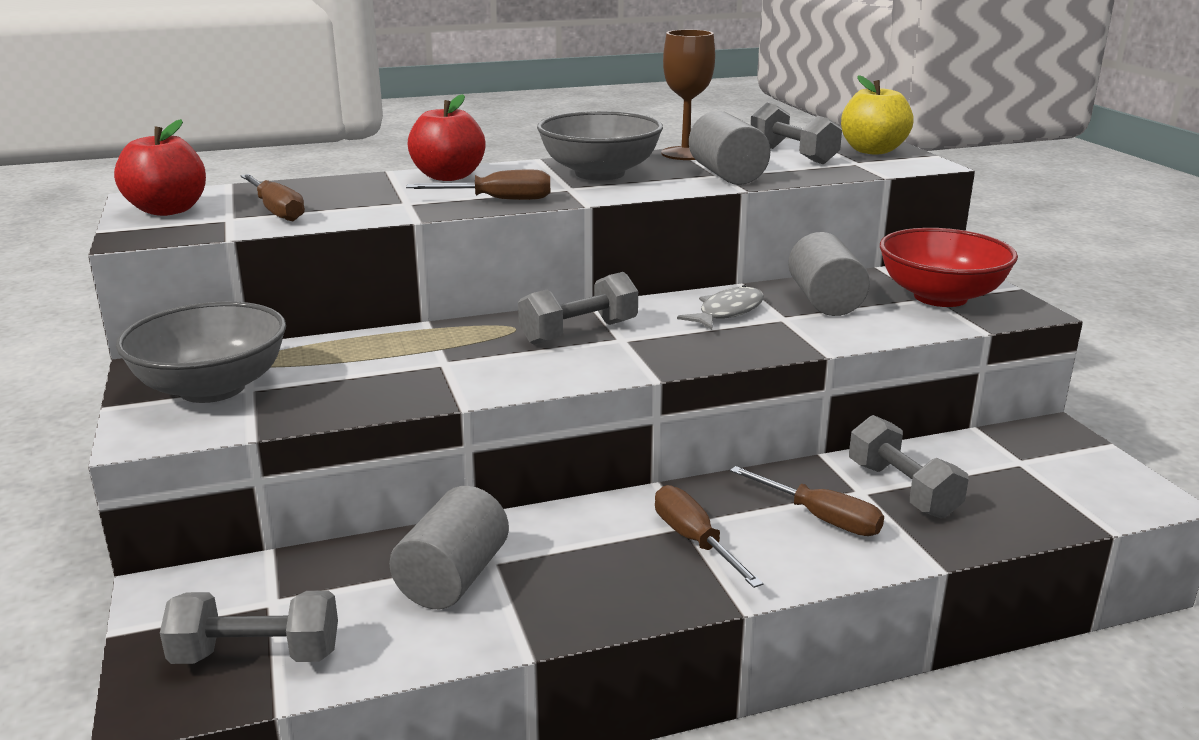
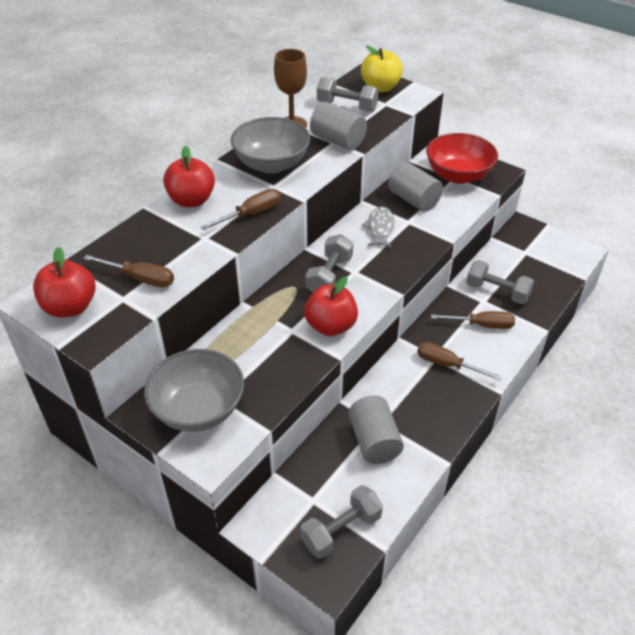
camera: 35 degrees left, 20 degrees up
none -> red apple [304,276,358,336]

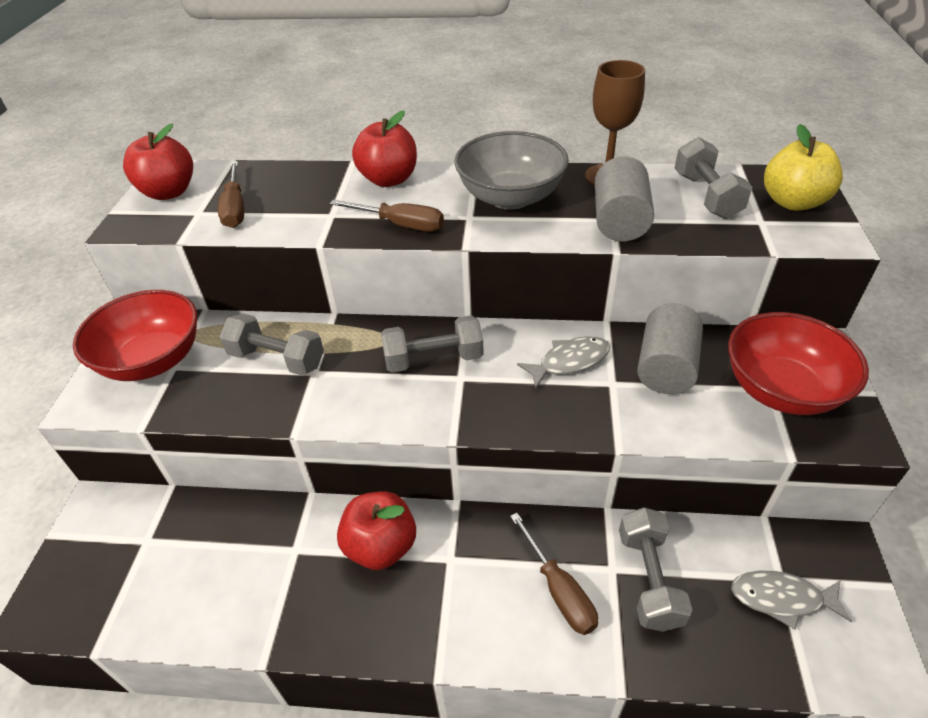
camera: 60 degrees right, 0 degrees up
grey bowl [144,349,244,432] -> red bowl [73,290,198,381]
grey dumbbell [300,485,383,559] -> grey dumbbell moved to [220,313,324,376]
red apple [304,276,358,336] -> red apple moved to [337,491,416,570]
grey cylinder [348,395,404,464] -> none
brown screwdriver [417,342,502,381] -> none
none -> grey fish [731,570,852,629]

